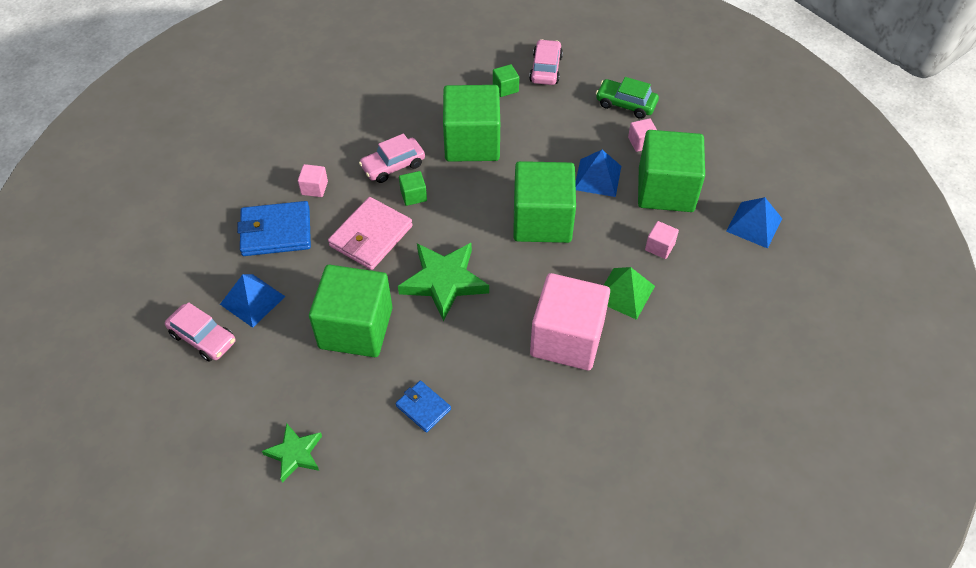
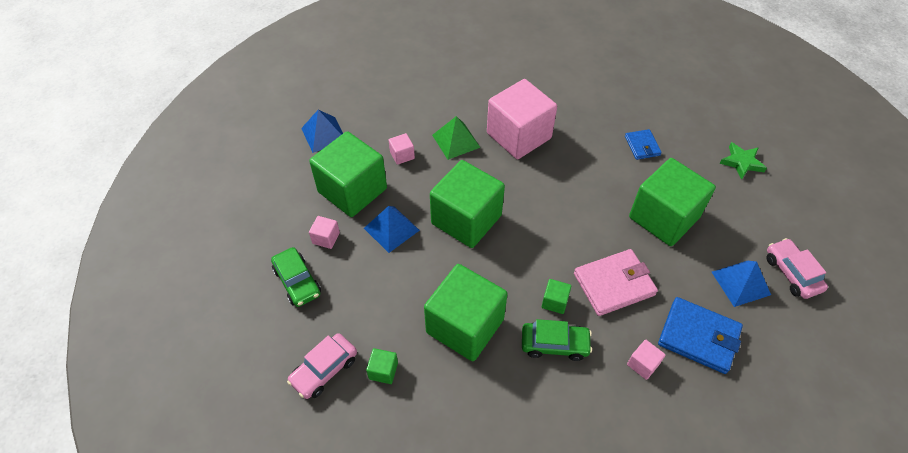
camera: 145 degrees left, 0 degrees up
pink car [359,134,425,183] -> green car [522,319,592,361]
green star [398,243,489,321] -> none

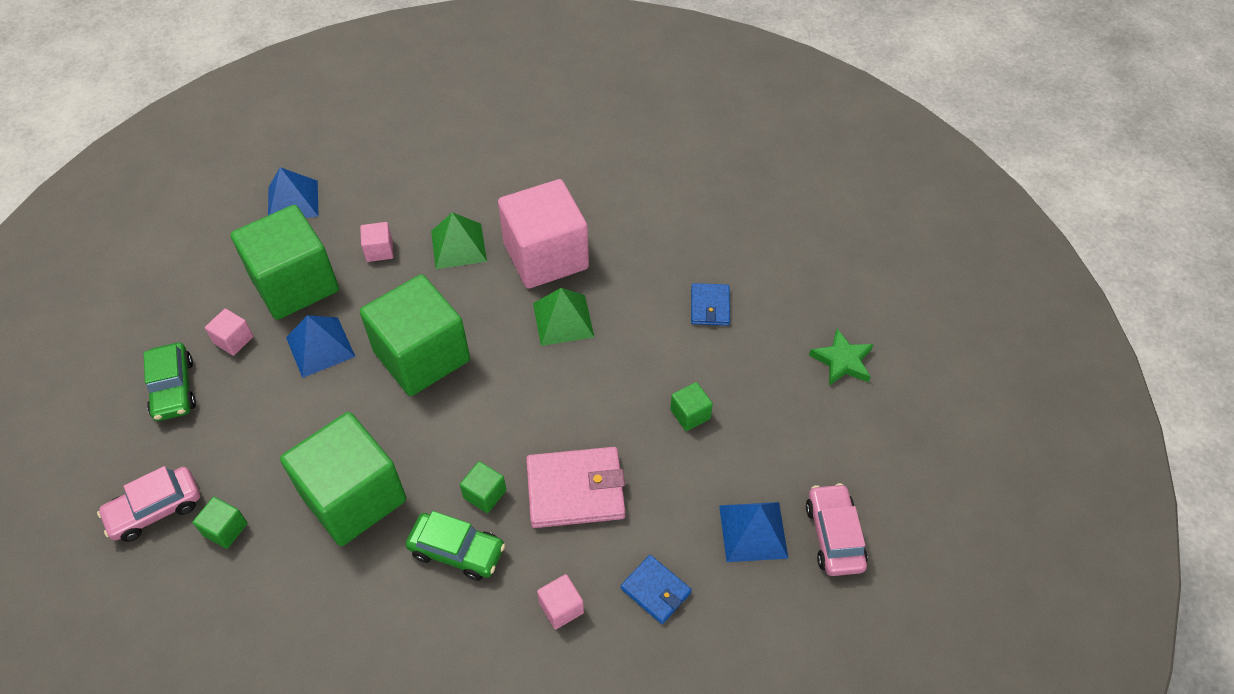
camera: 15 degrees right, 0 degrees up
green cube [629,158,716,246] -> green cube [670,382,713,431], size x0.40
blue wallet [658,297,743,374] -> blue wallet [621,555,692,624], size x0.57
none -> green pyramid [533,288,594,346]

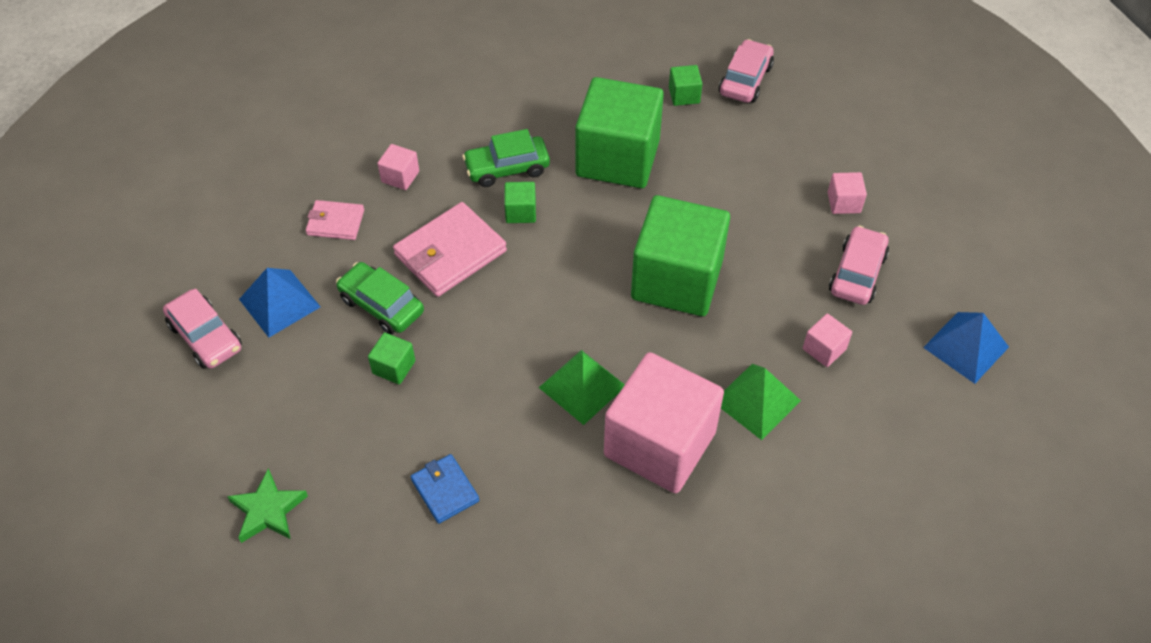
camera: 145 degrees right, 0 degrees up
green car [144,343,196,421] -> green car moved to [336,262,424,334]
green cube [231,205,339,320] -> pink car [829,226,889,305]
blue pyramid [286,315,355,378] -> none
blue wallet [621,555,692,624] -> pink wallet [306,200,364,240]

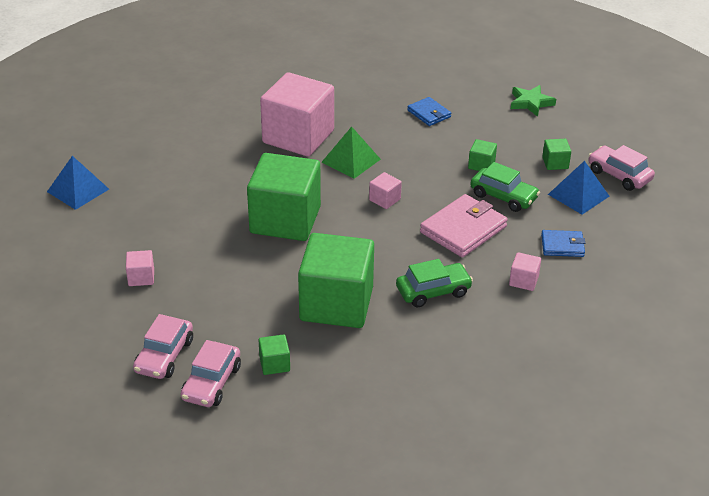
camera: 175 degrees right, 15 degrees down
pink wallet [306,200,364,240] -> blue wallet [541,230,585,257]
green cube [504,182,536,223] -> green cube moved to [542,139,571,170]
green pyramid [721,364,801,440] -> none
pink cube [803,314,852,367] -> pink cube moved to [369,172,402,209]
pink car [829,226,889,305] -> pink car moved to [133,314,193,379]

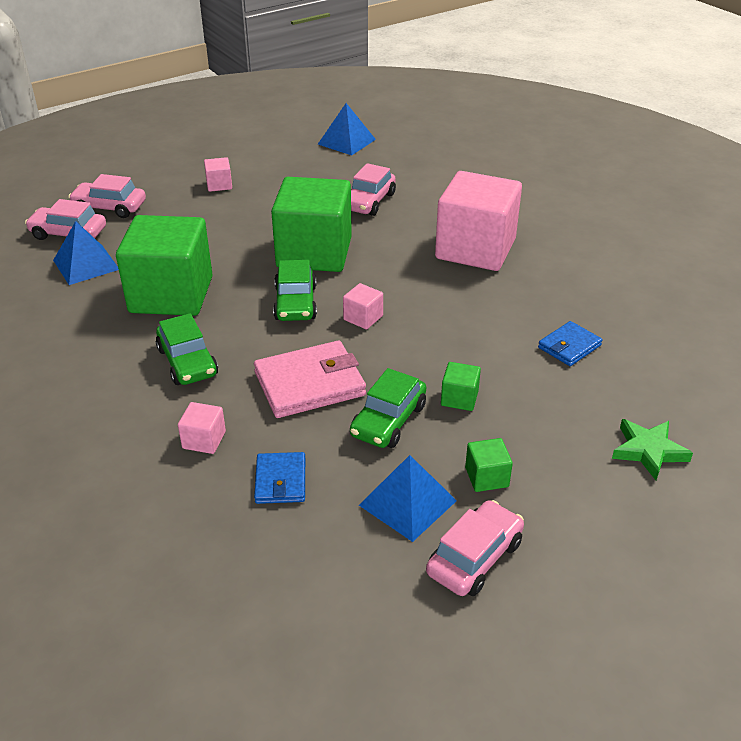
camera: 85 degrees right, 0 degrees up
green cube [259,334,290,375] -> blue pyramid [53,221,119,285]
green pyramid [322,127,381,179] -> none
pink wallet [420,194,508,257] -> pink wallet turned 60 degrees counterclockwise [254,341,366,418]
none -> green car [273,260,317,321]
none -> pink car [351,163,396,216]

